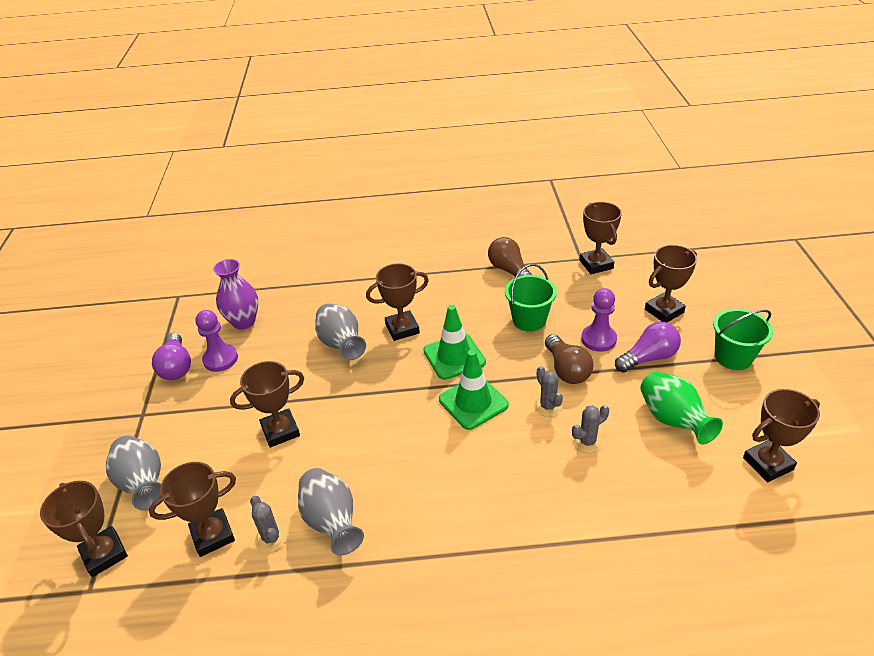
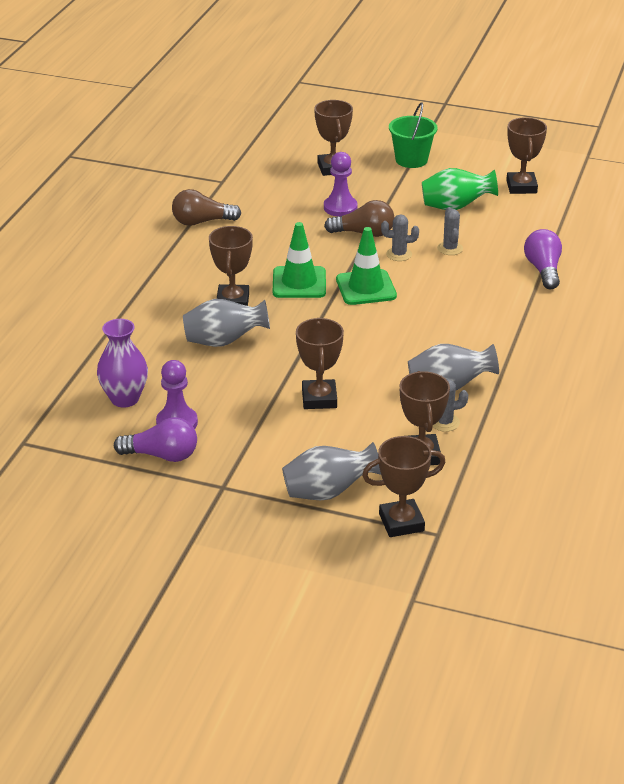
camera: 70 degrees left, 5 degrees down
green bucket [505,264,557,332] -> none
brown trophy [579,202,622,274] -> none
purple light bulb [615,322,681,373] -> purple light bulb moved to [524,229,562,289]

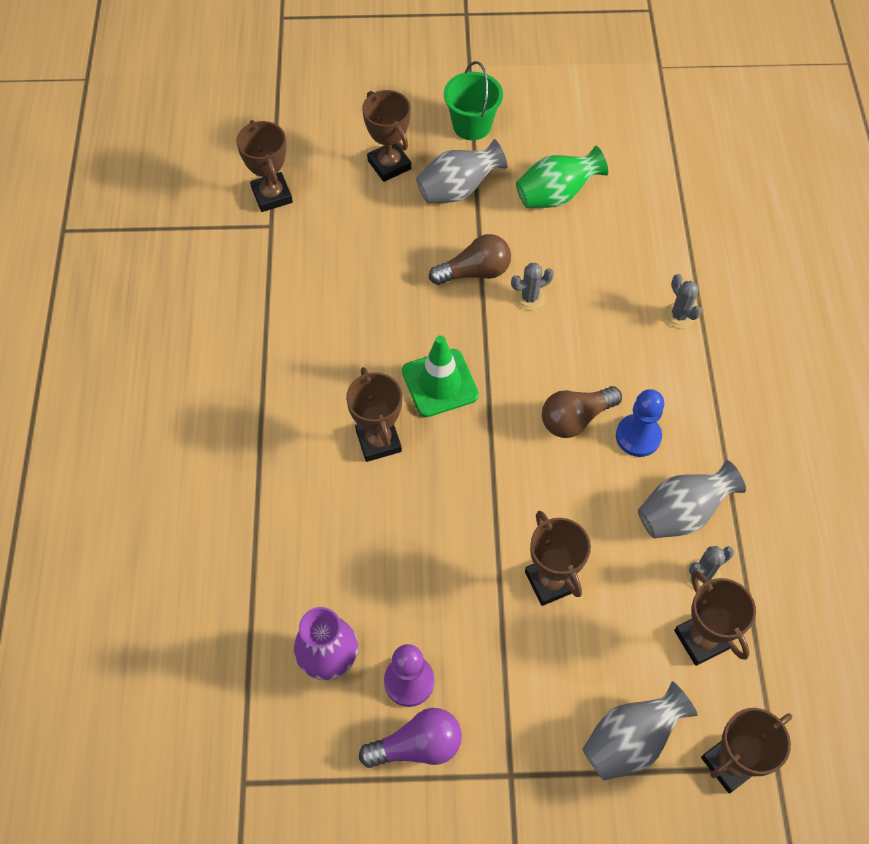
camera: 20 degrees left, 25 degrees up
brown light bulb [172,189,241,226] -> brown light bulb moved to [542,386,622,438]
grey vase [183,299,270,347] -> grey vase moved to [416,139,508,204]
purple pawn [324,152,358,217] -> none
green traffic cone [336,227,397,305] -> none
grey cactus [437,207,463,255] -> grey cactus moved to [664,274,702,329]
brown trophy [506,117,547,194] -> brown trophy moved to [236,120,293,212]
purple light bulb [524,229,562,289] -> none
none -> blue pawn [616,389,664,457]

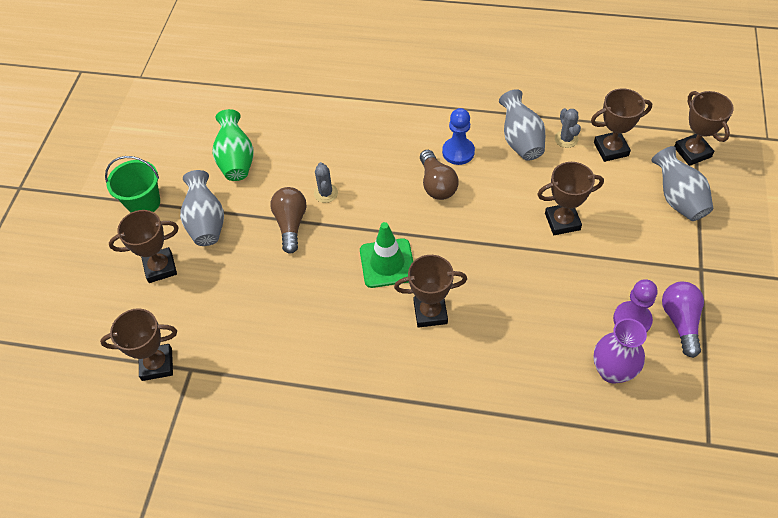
camera: 75 degrees left, 5 degrees down
grey cactus [664,274,702,329] -> none

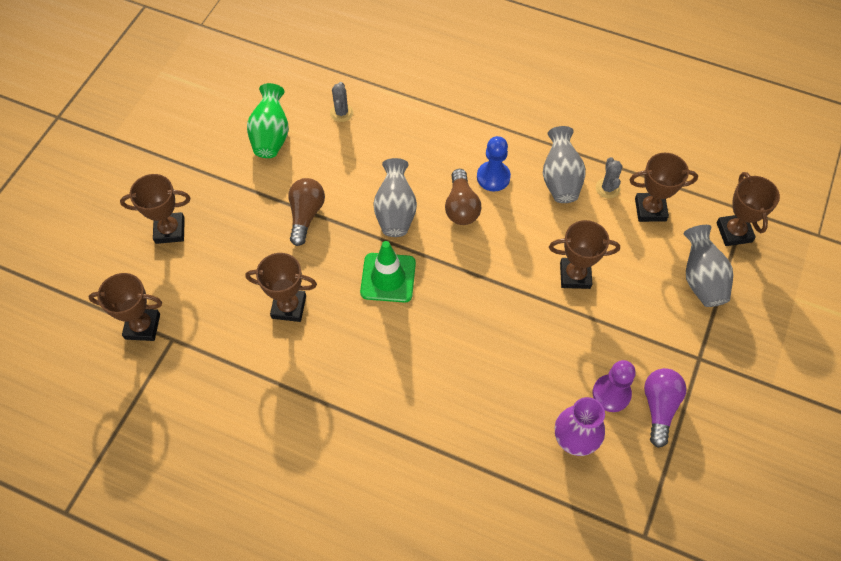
camera: 10 degrees right, 5 degrees up
green bucket [105,156,160,213] -> none
grey vase [180,170,224,246] -> grey vase moved to [373,158,417,237]
grey cactus [314,162,338,203] -> grey cactus moved to [330,82,353,122]
brown trophy [394,255,467,328] -> brown trophy moved to [245,253,317,322]

